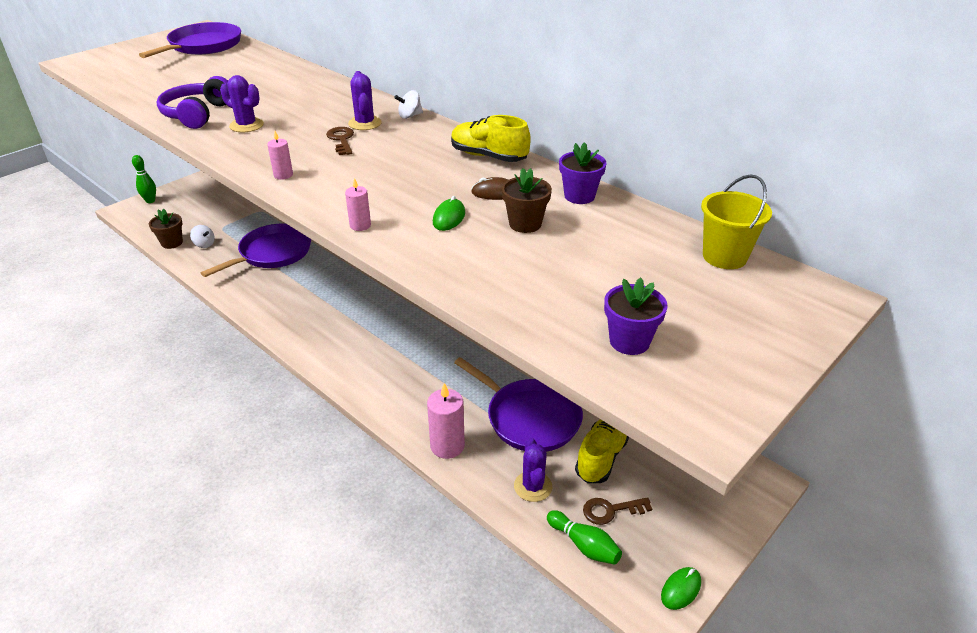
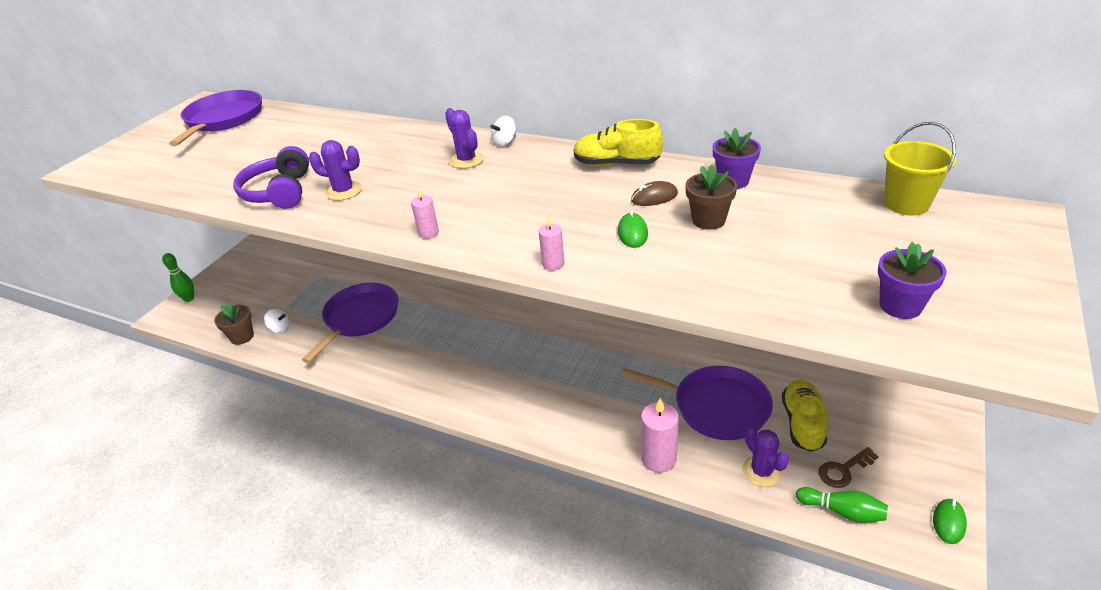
camera: 15 degrees left, 0 degrees up
brown key [326,127,354,155] -> none

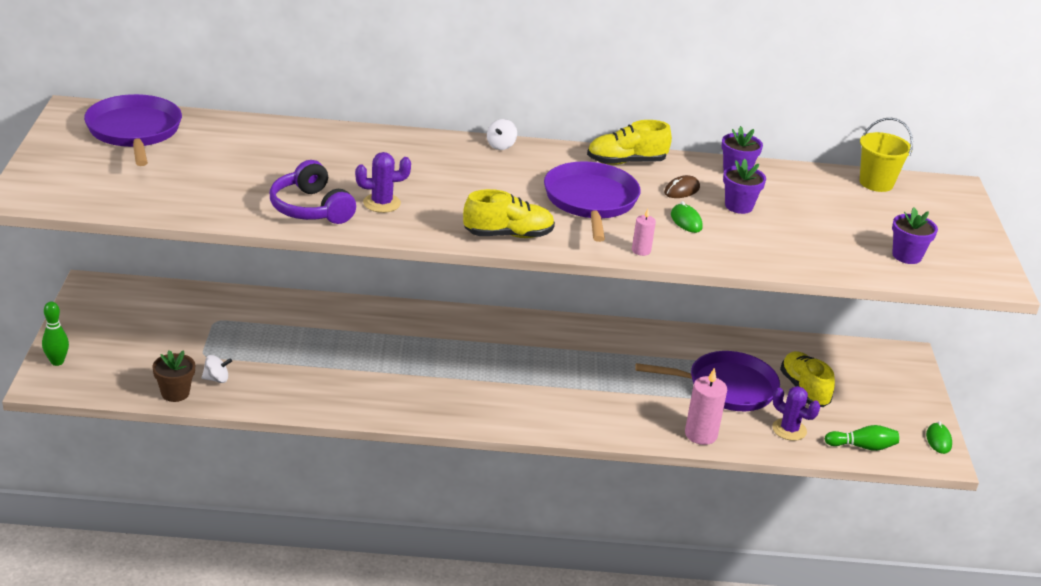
camera: 30 degrees left, 5 degrees down
purple pan [302,283,398,363] -> purple pan moved to [544,161,641,242]
pink candle [411,188,439,239] -> yellow shoe [463,189,555,238]
purple cactus [445,108,484,169] -> none
brown flower pot [685,164,737,230] -> purple flower pot [723,159,766,214]
brown key [819,447,879,488] -> none

